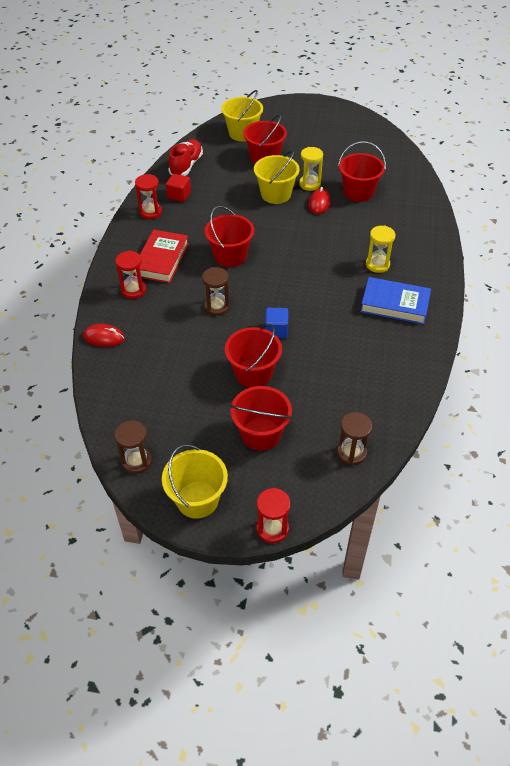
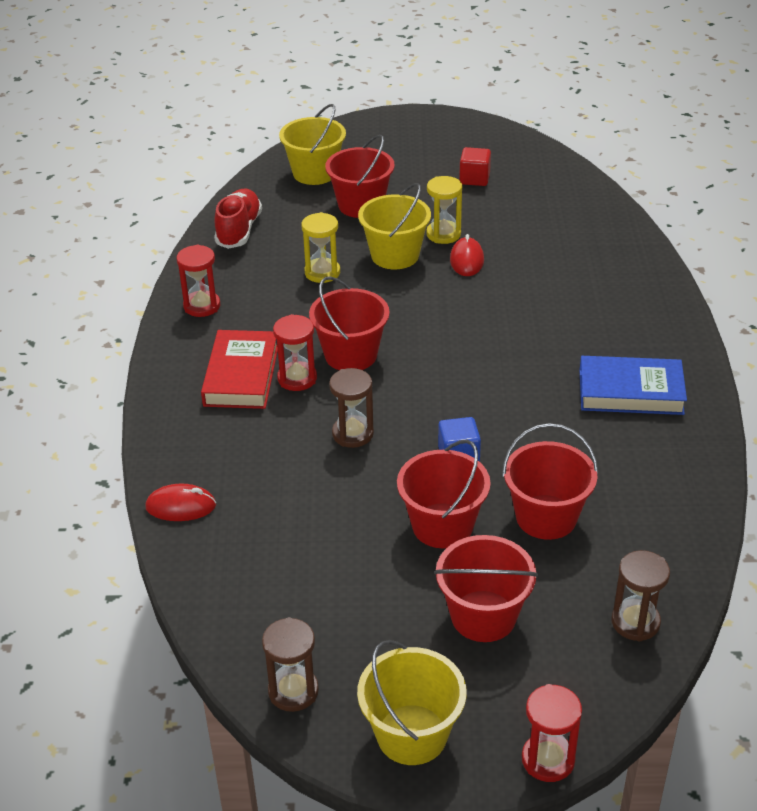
camera: 10 degrees left, 10 degrees down
red hourglass [115,251,146,299] -> red hourglass moved to [273,314,317,391]
red cube [166,174,191,202] -> red cube moved to [459,147,491,186]
red bucket [338,141,386,202] -> red bucket moved to [502,423,598,540]
yellow hourglass [366,225,395,273] -> yellow hourglass moved to [301,212,340,283]

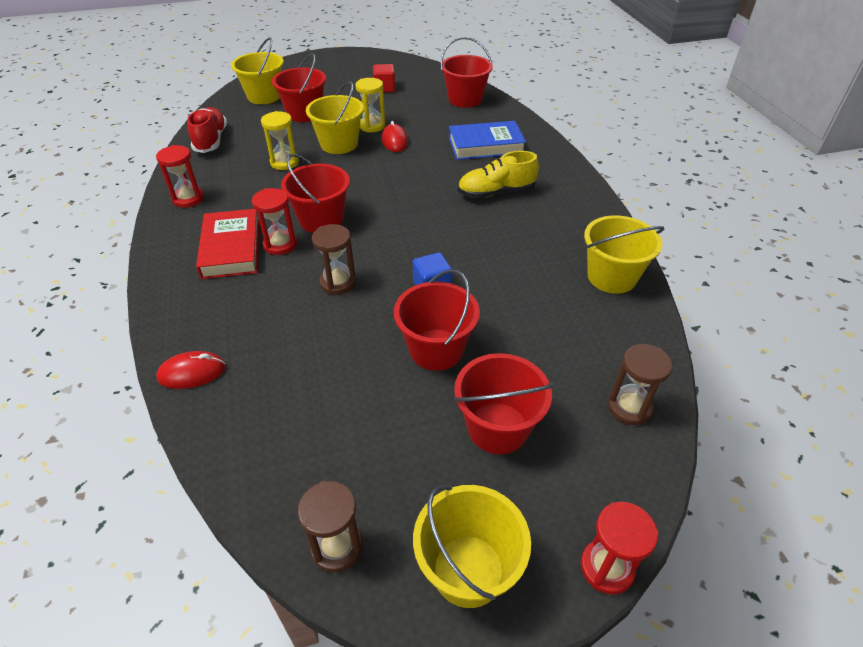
camera: 15 degrees left, 5 degrees up
red bucket [502,423,598,540] -> red bucket moved to [441,37,493,108]
blue book [579,356,687,415] -> blue book moved to [449,121,526,160]
none -> yellow shoe [458,151,539,199]
none -> yellow bucket [584,215,664,294]

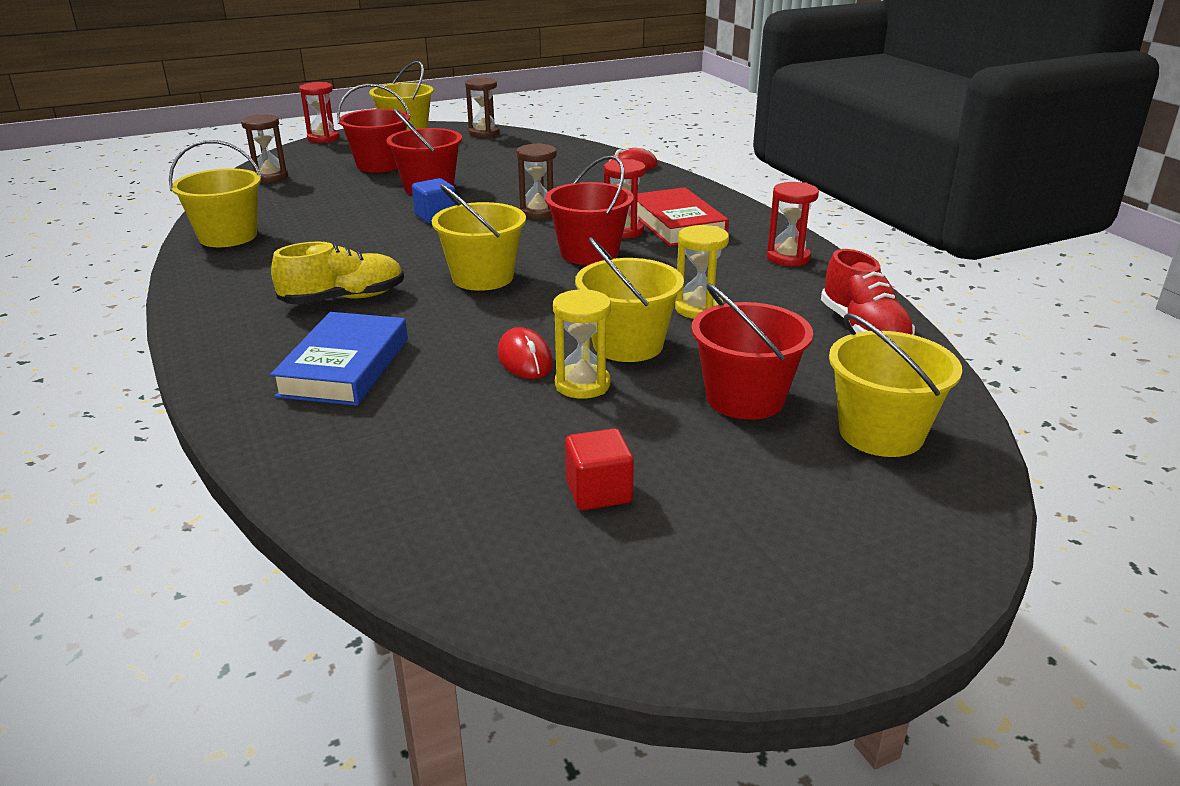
camera: 170 degrees right, 15 degrees down
red bucket [441,37,493,108] -> none
blue book [449,121,526,160] -> blue book turned 60 degrees counterclockwise [270,312,408,406]
none -> yellow bucket [432,184,526,291]

